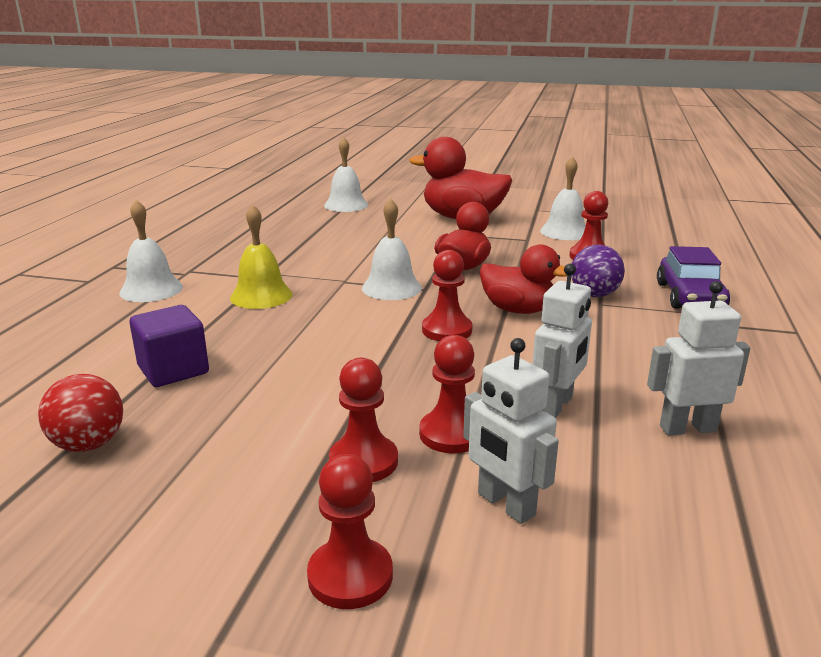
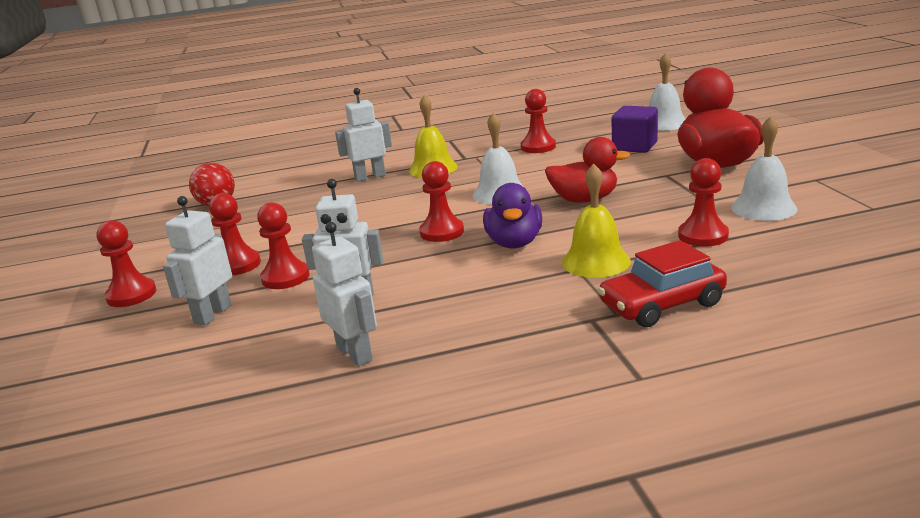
camera: 65 degrees right, 0 degrees up
white bell [119,200,183,302] -> none
purple cube [129,305,209,387] -> purple cube moved to [612,106,658,153]
red duck [480,244,567,314] -> purple duck [483,183,542,248]
purple ball [571,245,625,297] -> yellow bell [562,163,631,278]
purple car [657,246,730,309] -> red car [598,240,727,327]
none -> white robot [335,88,392,182]
none -> red pawn [521,89,556,153]

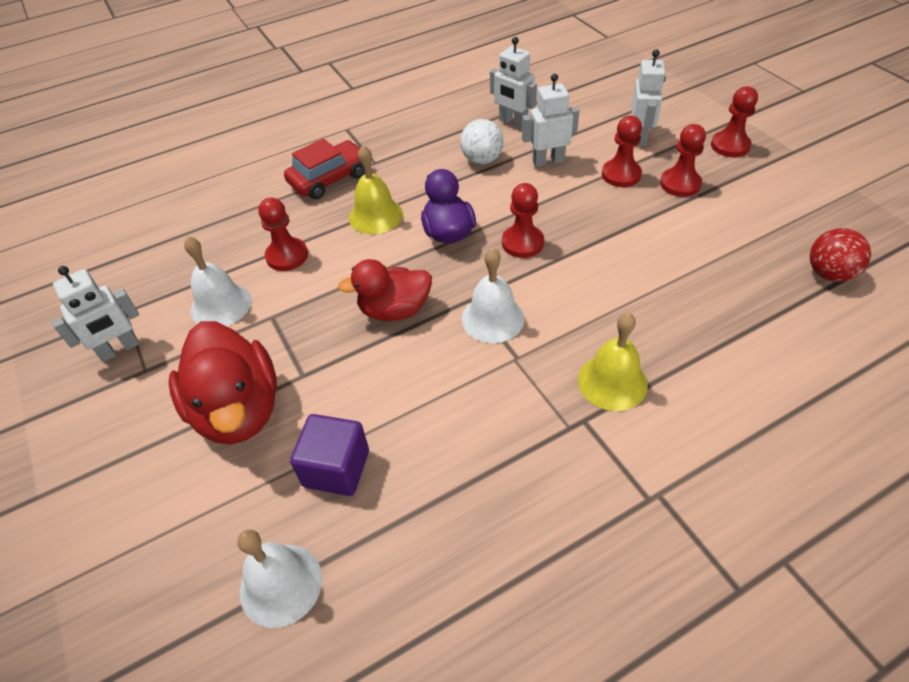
camera: 165 degrees right, 25 degrees up
white robot [335,88,392,182] -> white robot moved to [52,266,140,362]
red pawn [521,89,556,153] -> none
none -> white ball [460,119,504,164]

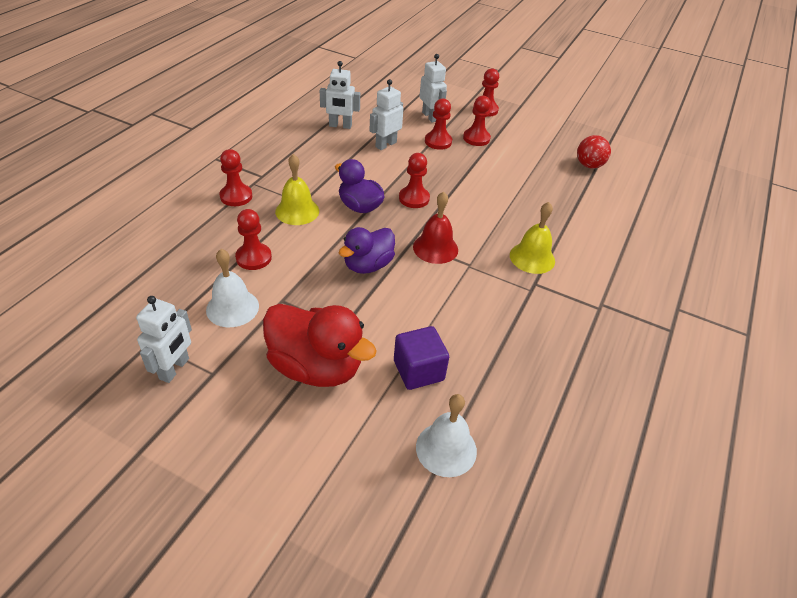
camera: 40 degrees left, 5 degrees down
red car [284,138,365,199] -> red pawn [220,149,252,206]
red duck [338,259,432,321] -> purple duck [339,227,395,274]
white ball [460,119,504,164] -> none
white bell [462,248,525,343] -> red bell [413,191,458,264]

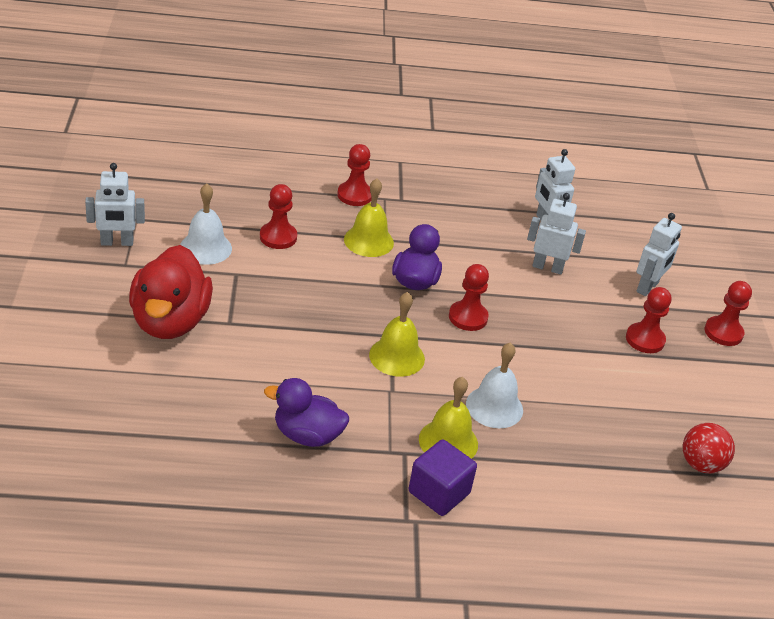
camera: 60 degrees right, 5 degrees down
purple duck [339,227,395,274] -> purple duck moved to [264,378,349,447]
purple cube [394,326,449,390] -> purple cube moved to [409,439,477,516]
red bell [413,191,458,264] -> yellow bell [369,292,425,377]
white bell [416,394,477,477] -> white bell moved to [466,342,523,428]
red pawn [425,98,452,150] -> none

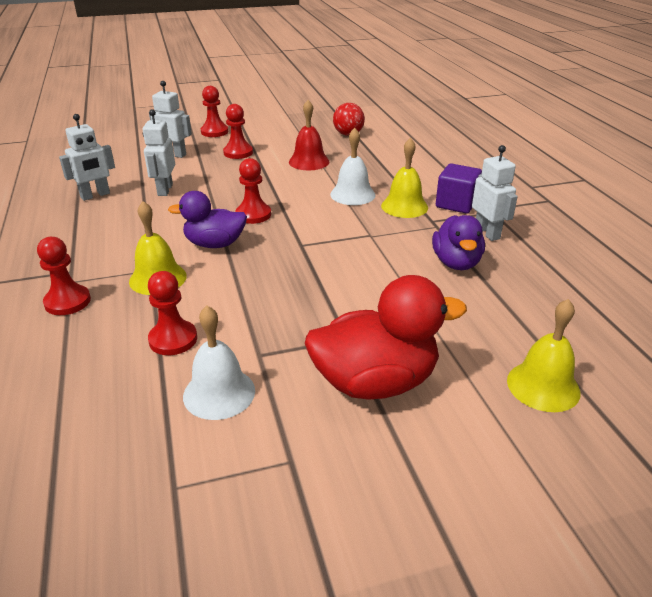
camera: 100 degrees left, 5 degrees down
white robot [85,163,145,246] -> white robot moved to [472,145,518,241]
yellow bell [369,292,425,377] -> yellow bell moved to [507,299,580,412]
none -> red bell [289,100,329,170]

